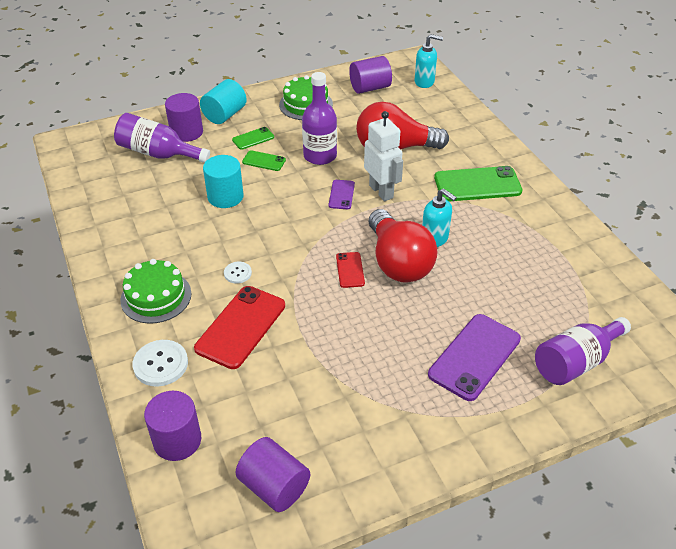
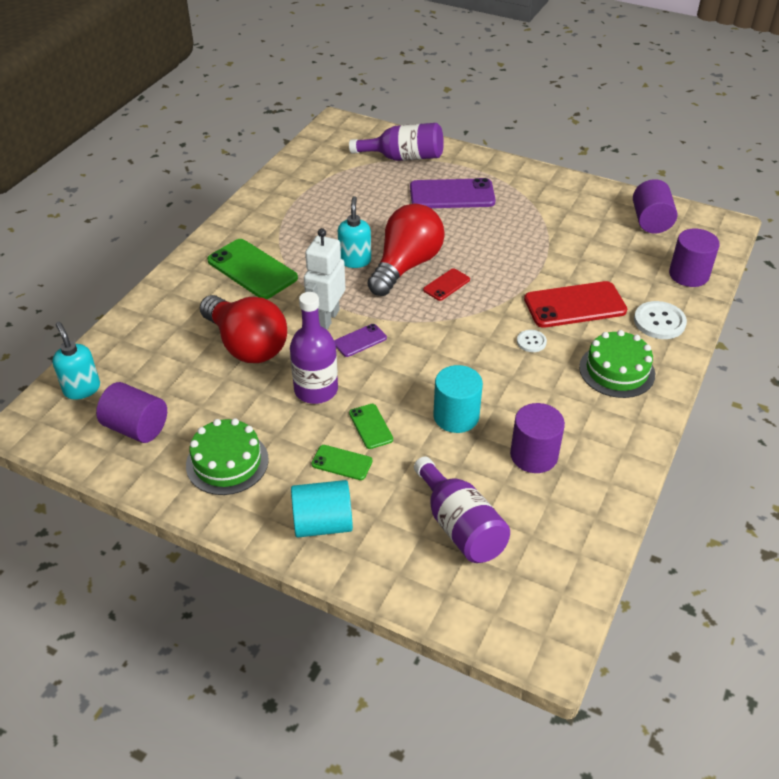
camera: 130 degrees left, 0 degrees up
purple cylinder [165,93,203,142] -> purple cylinder moved to [510,403,565,473]

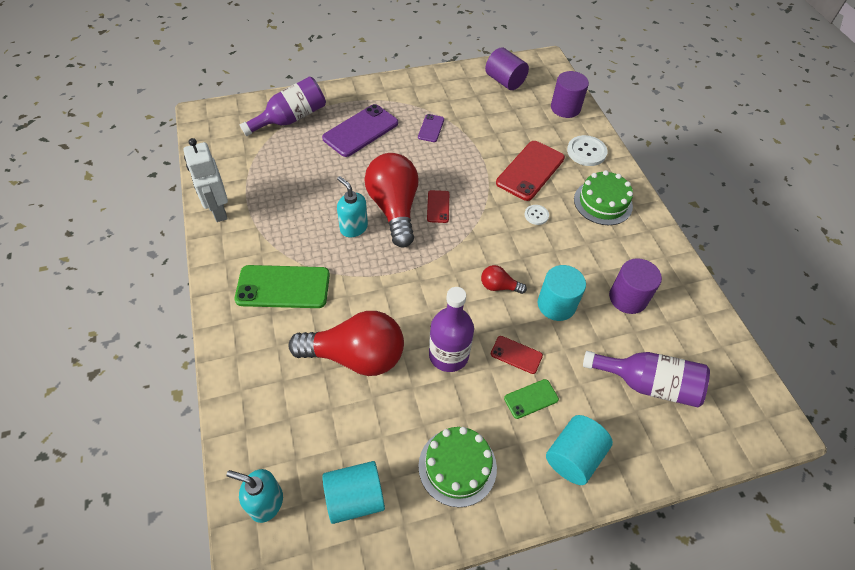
camera: 45 degrees left, 10 degrees up
purple cylinder [96,382,167,443] -> turquoise cylinder [322,461,385,524]
white robot [304,228,346,330] -> white robot moved to [183,138,228,222]
purple phone [334,324,387,357] -> purple phone moved to [418,114,444,142]
green phone [349,404,393,449] -> red phone [491,336,543,374]
none -> red light bulb [481,265,527,294]

